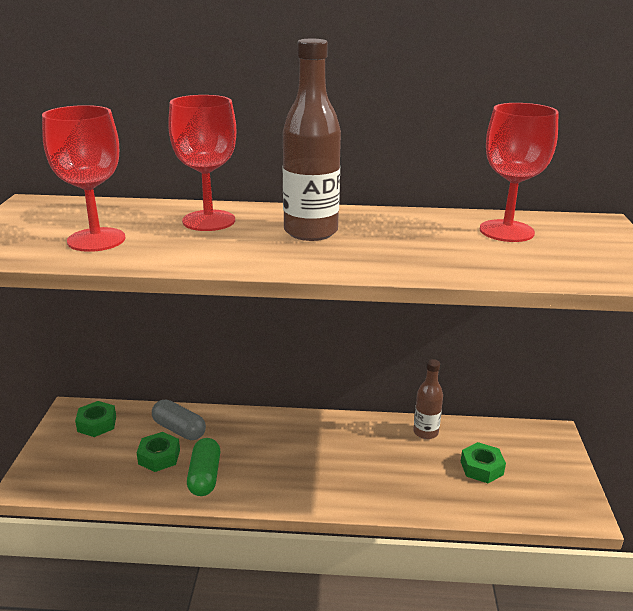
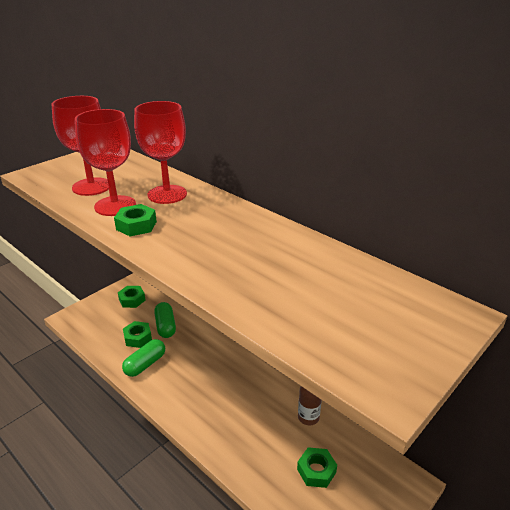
camera: 40 degrees right, 5 degrees up
grey capsule [152,400,206,440] -> green capsule [154,302,176,338]
brown bottle [283,39,341,241] -> none
red goblet [480,103,559,242] -> red goblet moved to [75,109,136,216]
none -> green nut [114,204,157,237]

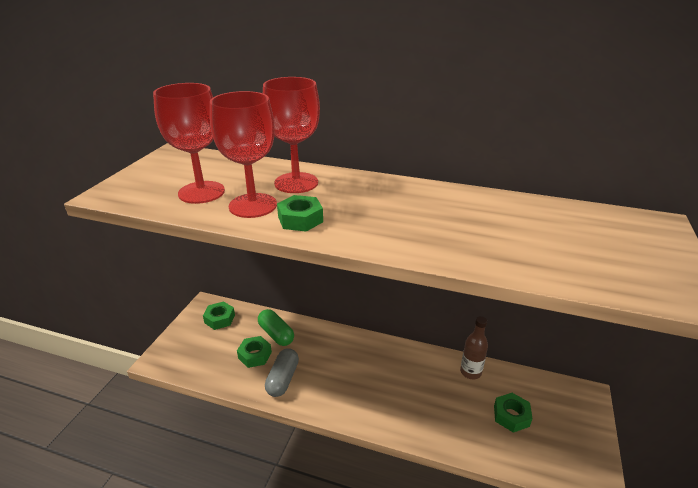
camera: 25 degrees left, 0 degrees up
green capsule [122,339,165,377] -> grey capsule [265,348,299,397]

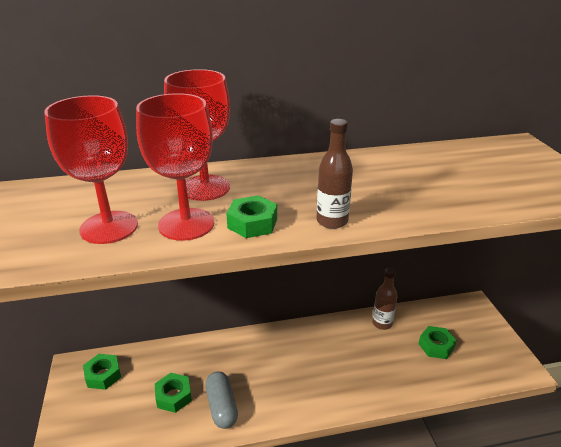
camera: 30 degrees left, 0 degrees up
green capsule [258,309,294,346] -> none
none -> brown bottle [317,119,353,229]

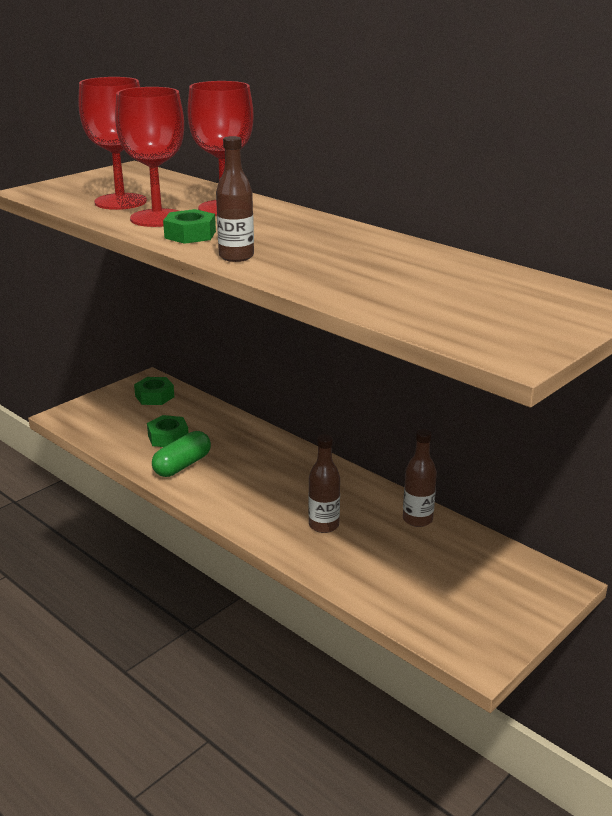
camera: 55 degrees right, 5 degrees down
grey capsule [205,371,238,429] -> green capsule [152,431,211,477]
green nut [419,326,457,359] -> none
none -> brown bottle [308,434,340,533]

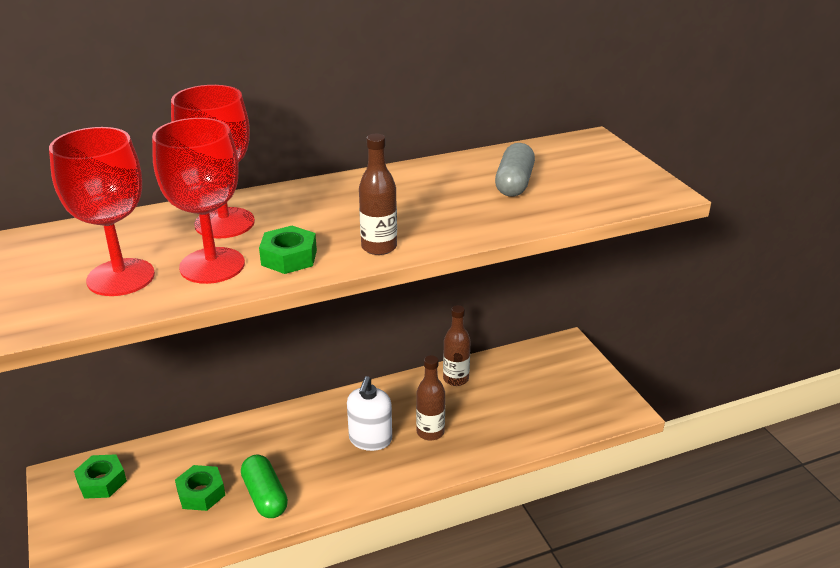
camera: 65 degrees left, 5 degrees up
none -> white soap dispenser [347,376,392,451]
none -> grey capsule [495,143,535,197]

